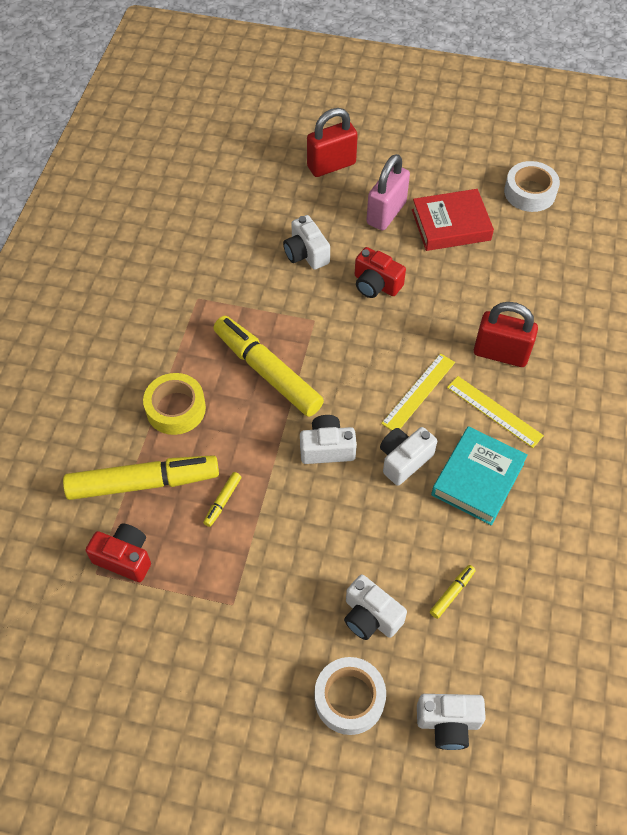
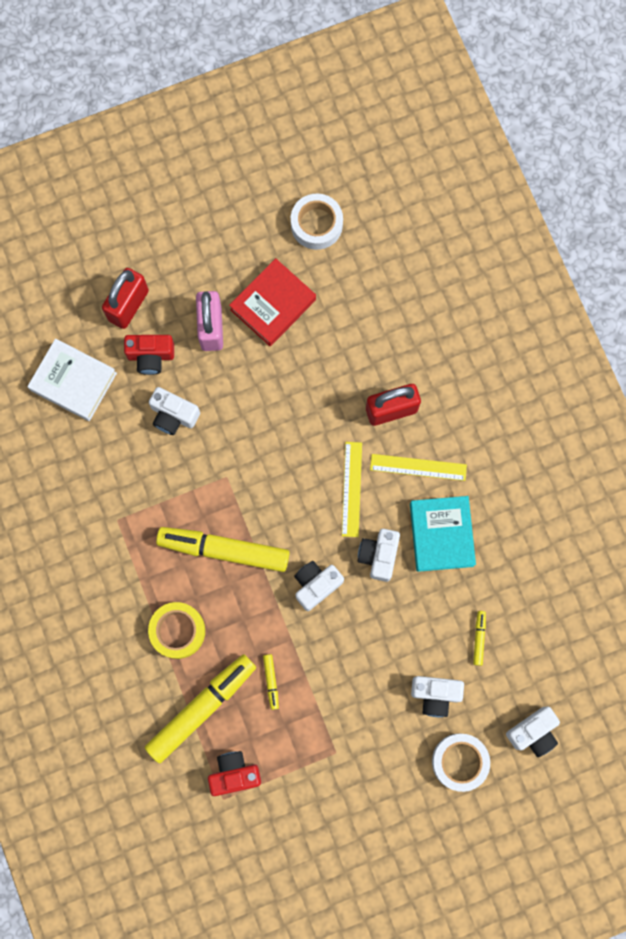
camera: 35 degrees left, 20 degrees up
red camera [355,247,406,298] -> red camera moved to [124,335,174,375]
none -> white book [27,338,117,421]

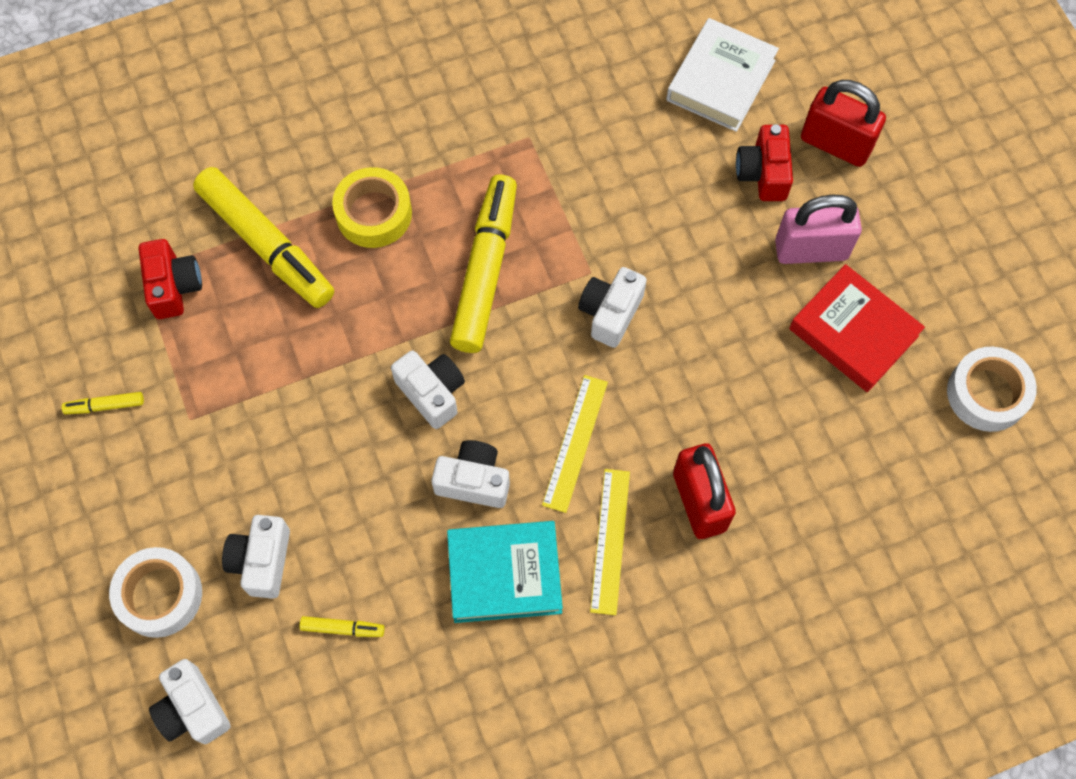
camera: 90 degrees right, 10 degrees down
white camera [149,387,200,435] -> white camera moved to [578,267,647,348]
yellow marker [263,654,279,710] -> yellow marker moved to [62,392,144,414]
yellow ruler [342,442,362,537] -> yellow ruler turned 75 degrees counterclockwise [542,375,608,513]

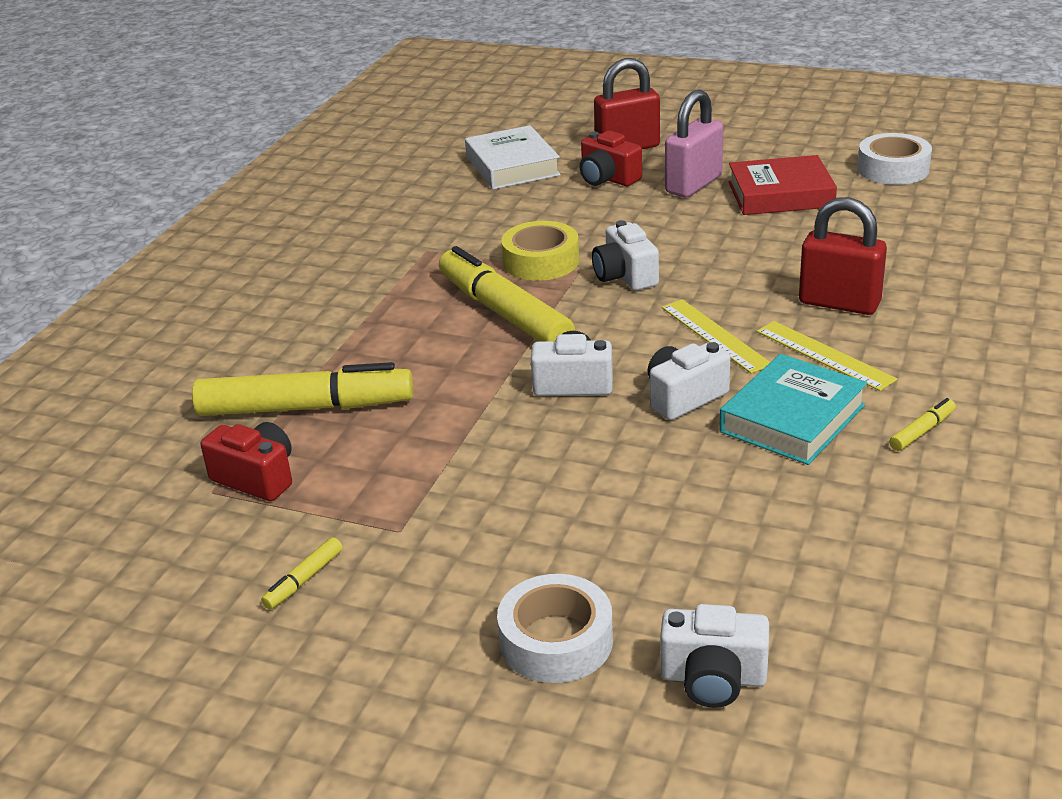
camera: 45 degrees left, 35 degrees down
white camera [222,515,290,599] -> none
yellow marker [300,616,385,637] -> yellow marker moved to [889,398,956,451]
yellow tape [332,167,412,248] -> yellow tape moved to [501,221,579,281]

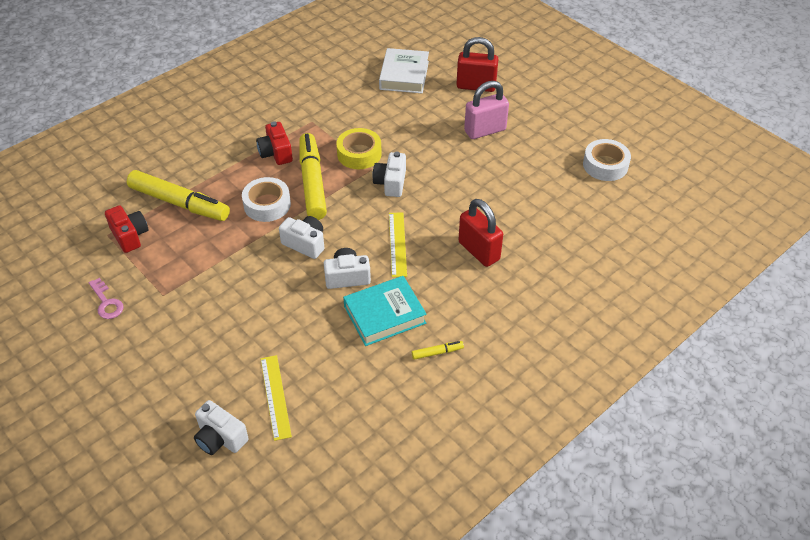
camera: 25 degrees right, 15 degrees up
yellow marker [261,537,342,609] -> pink key [89,278,124,319]
white tape [497,574,613,683] -> white tape moved to [242,177,291,222]
red camera [579,131,642,186] -> red camera moved to [256,121,293,165]
red book [728,155,837,215] -> none
yellow ruler [757,321,897,391] -> yellow ruler moved to [261,355,292,441]

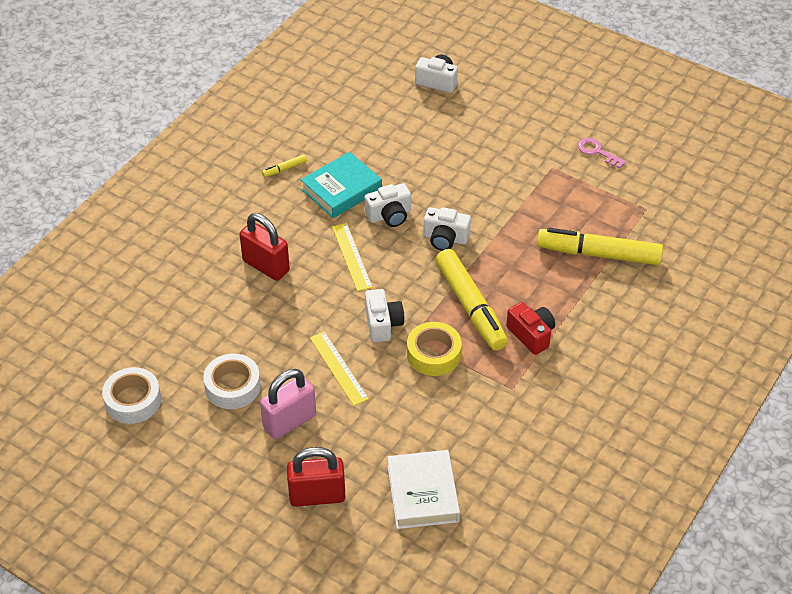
camera: 165 degrees right, 0 degrees up
red camera [105,205,148,253] -> none
white tape [242,177,291,222] -> white tape moved to [203,353,261,409]
yellow ruler [261,355,292,441] -> yellow ruler moved to [310,331,369,406]

